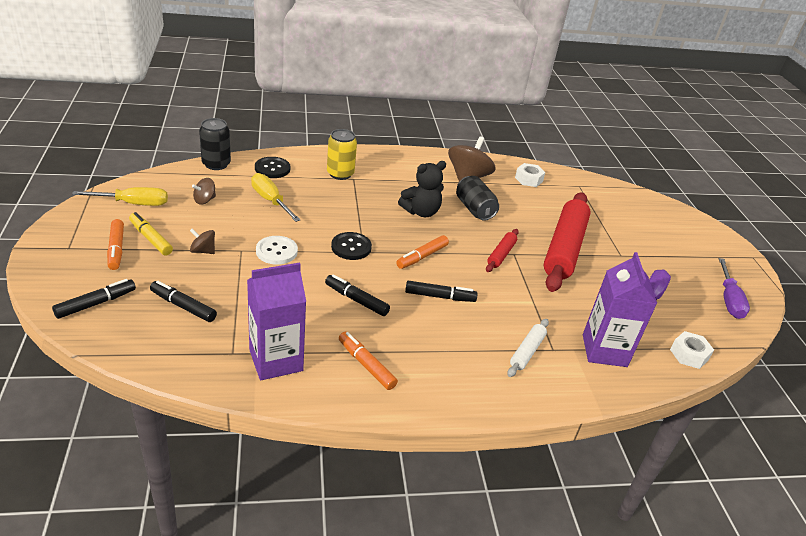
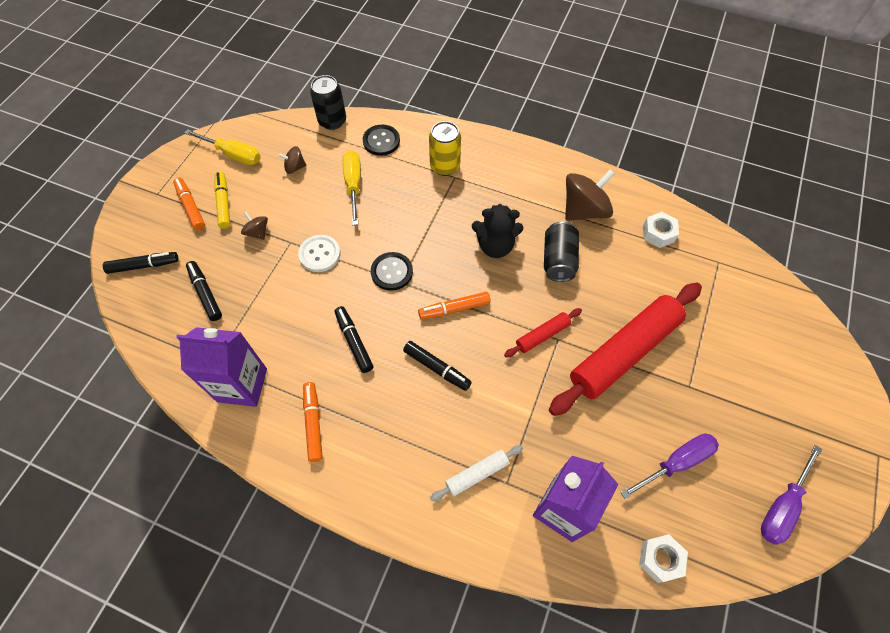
camera: 35 degrees right, 25 degrees up
orange marker [107,219,124,270] -> orange marker turned 135 degrees clockwise [173,177,205,230]

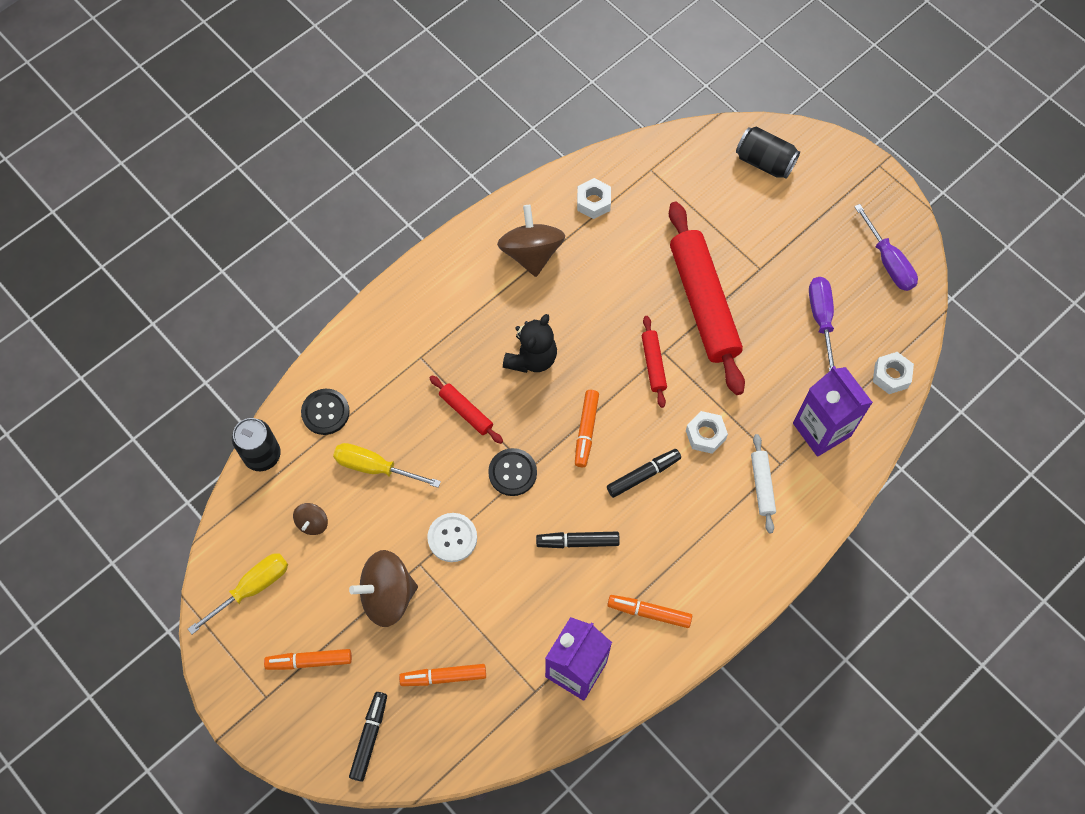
camera: 65 degrees left, 5 degrees up
black marker [186,261,222,321] -> orange marker [399,664,486,686]
yellow marker [214,171,230,229] -> none
brown spinning top [241,211,268,240] -> brown spinning top [349,550,418,627], size x2.02
yellow can [429,121,461,176] -> none
black can [544,221,579,282] -> black can moved to [736,126,800,179]
none -> red rolling pin [429,375,503,444]
none -> white nut [686,411,728,454]

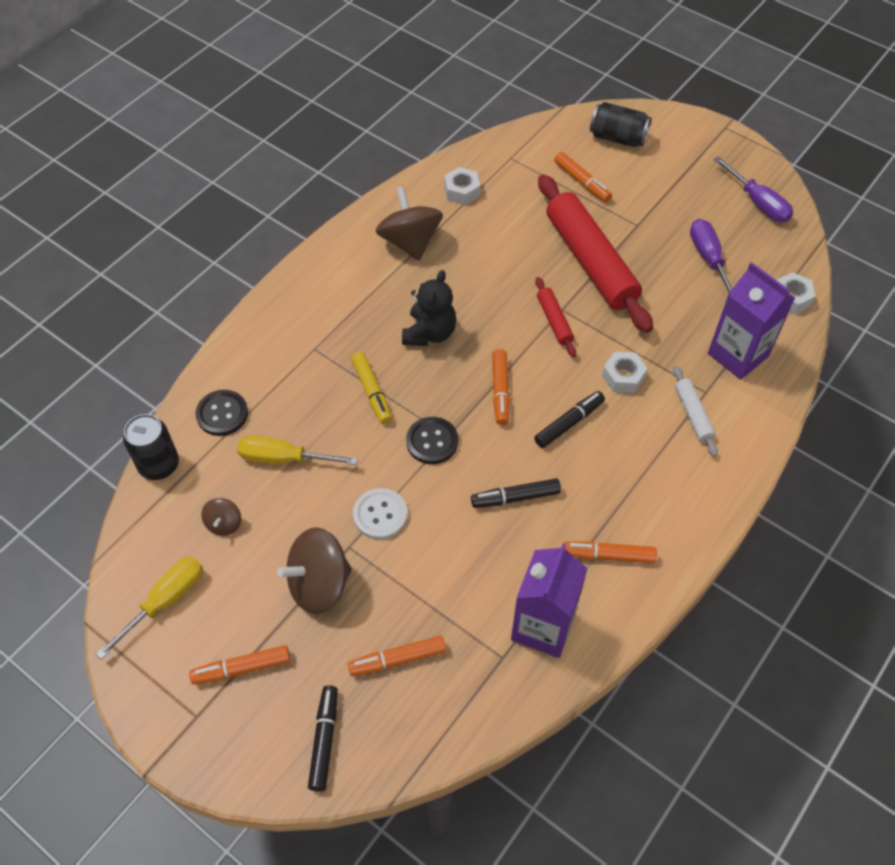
camera: 10 degrees left, 10 degrees down
red rolling pin [429,375,503,444] -> yellow marker [351,352,392,424]
none -> orange marker [554,152,612,202]

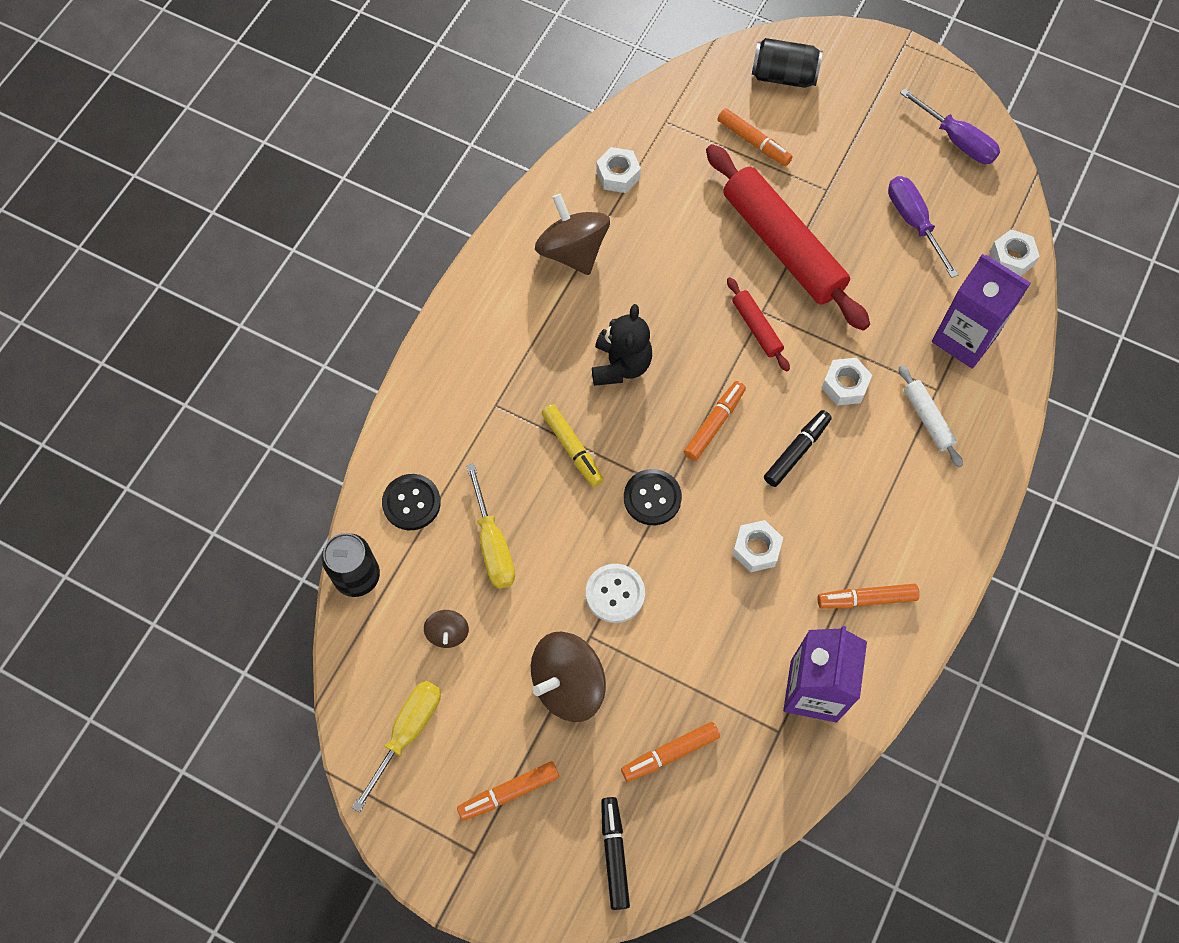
camera: 10 degrees left, 10 degrees up
yellow screwdriver [237,435,358,465] -> yellow screwdriver turned 105 degrees counterclockwise [466,464,515,589]
black marker [471,478,561,508] -> white nut [732,520,783,572]
orange marker [492,349,510,425] -> orange marker turned 135 degrees counterclockwise [684,381,746,461]

